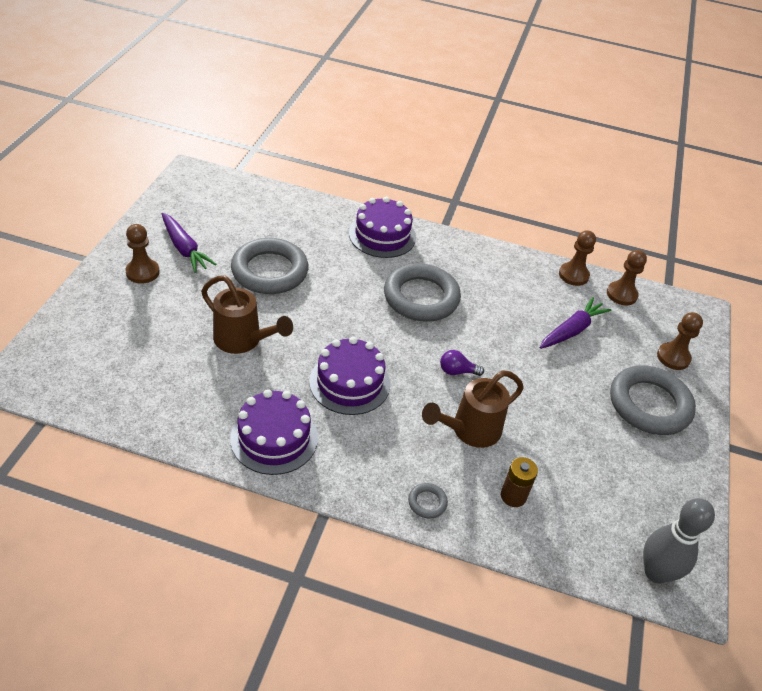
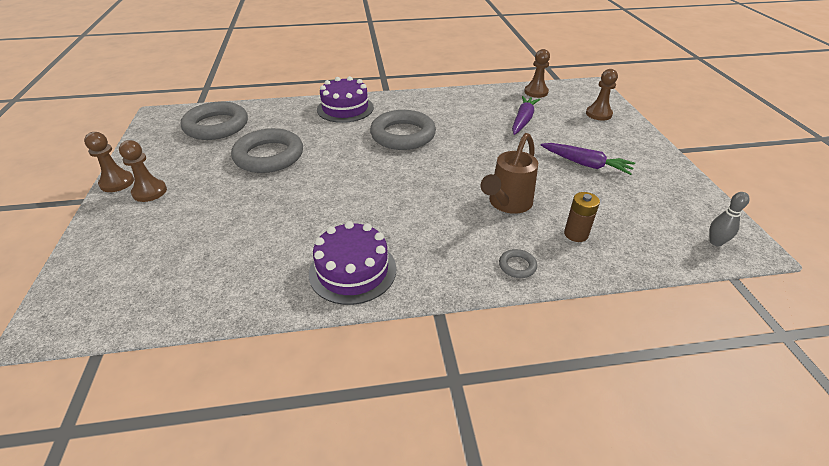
camera: 20 degrees left, 5 degrees down
purple carrot [162,213,217,273] -> purple carrot moved to [541,143,635,175]
brown watering can [201,276,293,354] -> none
purple cake [309,337,390,415] -> none
purple light bulb [440,350,484,376] -> none
brown pawn [559,230,596,286] -> brown pawn moved to [84,132,134,192]
grey ring [610,365,696,435] -> grey ring moved to [181,101,248,140]
grey bowling pin [643,498,715,584] -> grey bowling pin [709,192,750,246], size x0.56

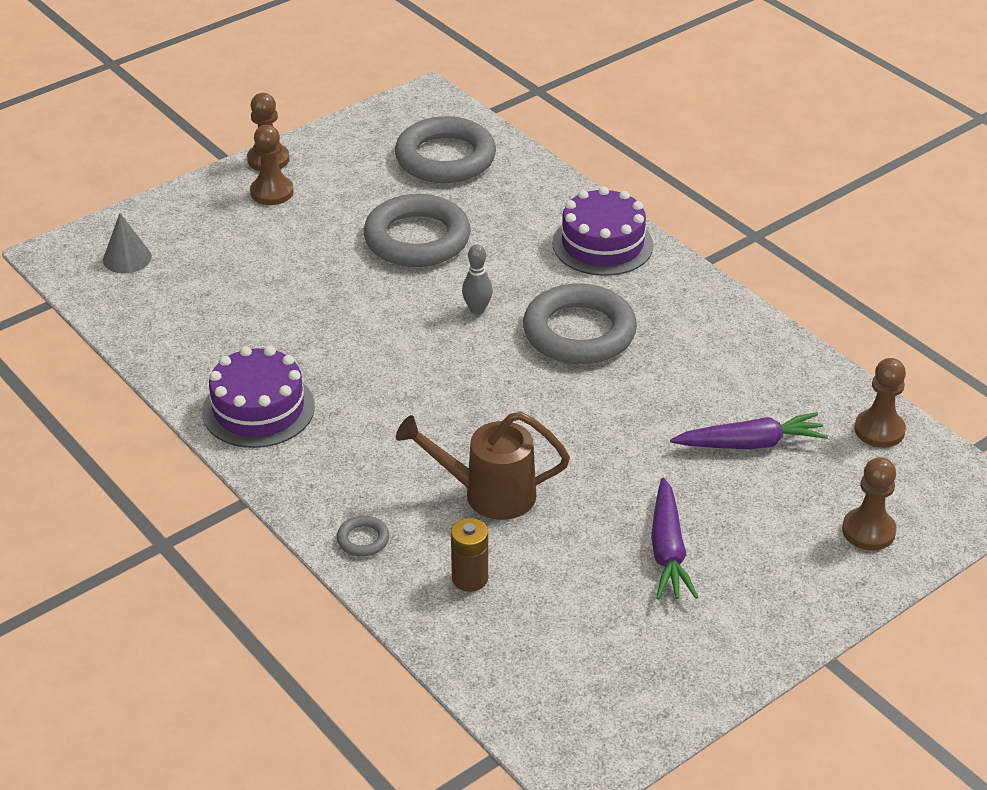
camera: 60 degrees right, 0 degrees up
grey bowling pin [709,192,750,246] -> grey bowling pin moved to [462,245,493,314]
none -> grey cone [103,213,152,273]

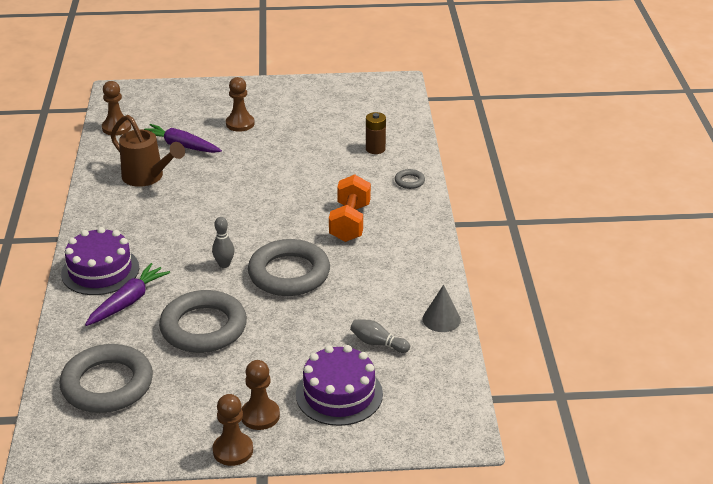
camera: 145 degrees left, 5 degrees down
grey cone [103,213,152,273] -> grey cone moved to [422,285,461,332]
purple cake [202,346,315,448] -> purple cake moved to [296,345,383,426]
brown watering can [396,412,570,520] -> brown watering can moved to [111,115,185,187]
grey ring [523,283,637,364] -> grey ring moved to [248,239,330,296]
purple carrot [651,477,698,600] -> purple carrot moved to [85,263,170,326]
brown pawn [842,457,897,551] -> brown pawn moved to [226,77,255,132]
none -> orange dumbbell [329,174,371,242]
none -> grey bowling pin [350,319,410,353]

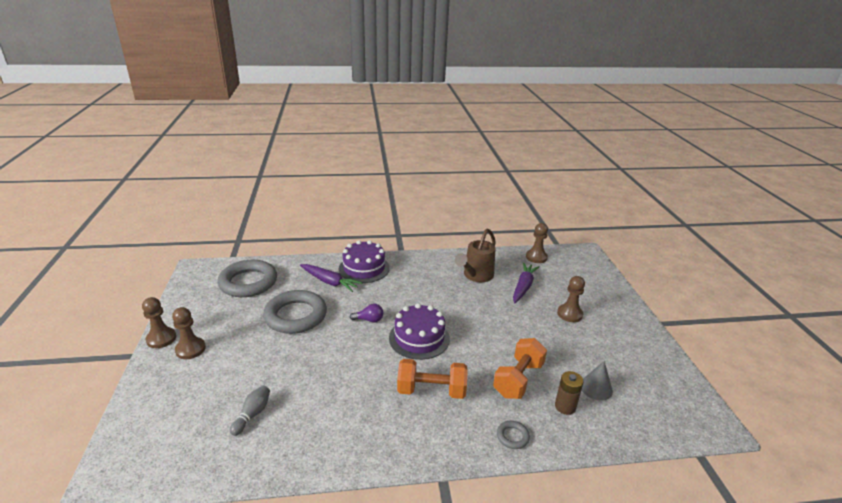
camera: 85 degrees right, 5 degrees down
grey bowling pin [212,217,234,268] -> purple light bulb [350,304,383,323]
grey ring [248,239,330,296] -> none
purple cake [296,345,383,426] -> purple cake moved to [389,303,450,360]
grey cone [422,285,461,332] -> grey cone moved to [582,361,613,401]
none -> orange dumbbell [493,338,547,399]

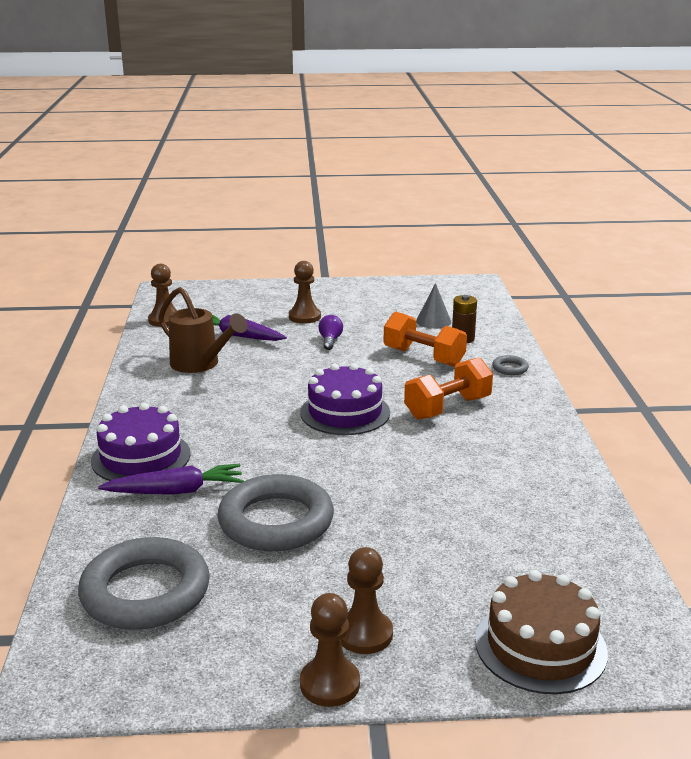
camera: 85 degrees left, 5 degrees down
grey bowling pin [230,386,270,436] -> none
purple carrot [300,264,363,292] -> purple carrot turned 45 degrees clockwise [98,464,244,495]
purple light bulb [350,304,383,323] -> purple light bulb moved to [318,315,343,350]
orange dumbbell [397,359,468,399] -> orange dumbbell turned 45 degrees clockwise [404,357,493,420]
none -> brown cake [475,570,608,694]

